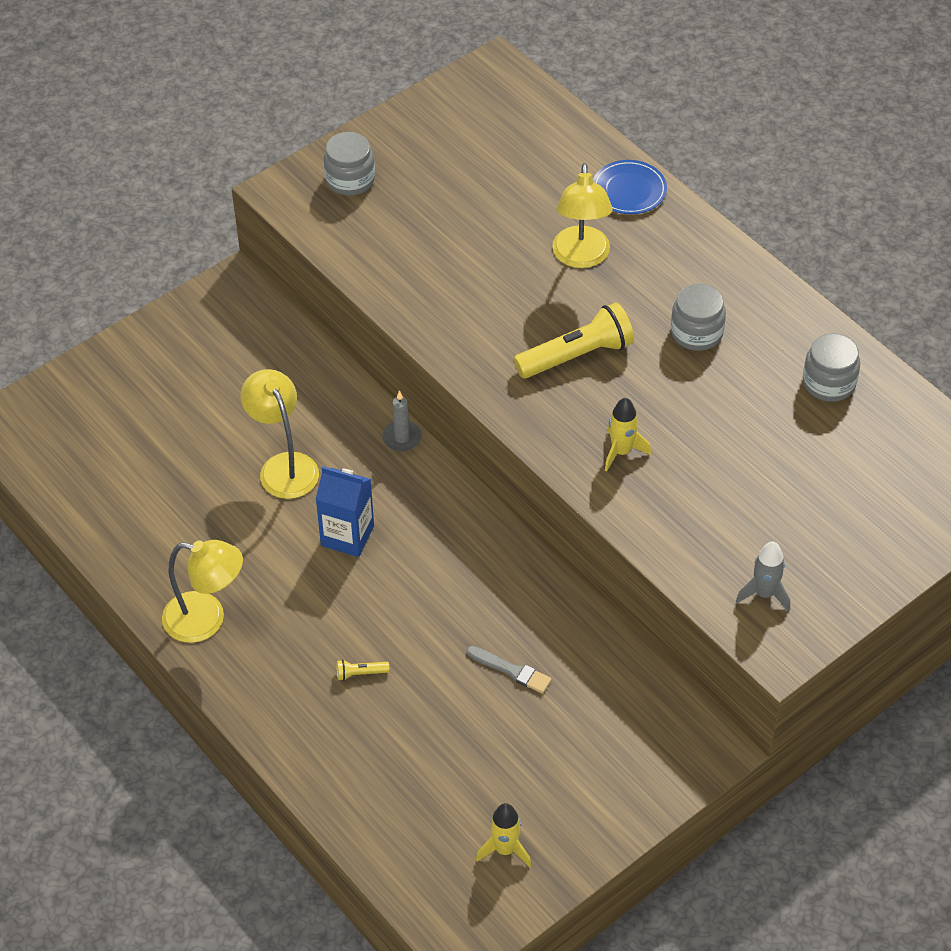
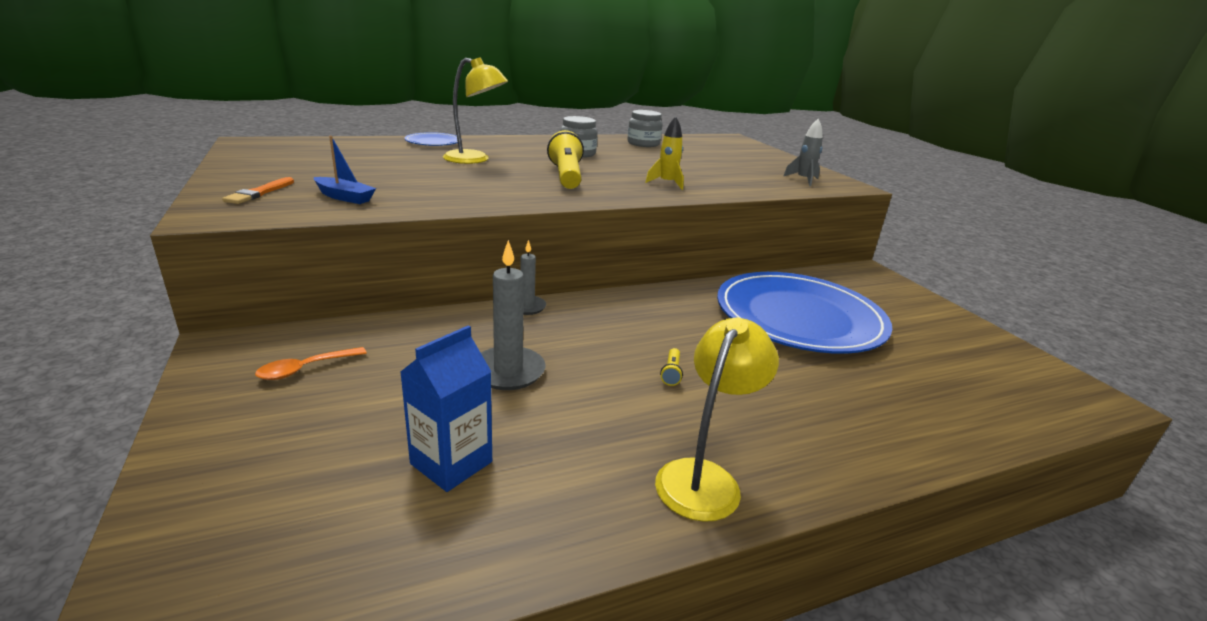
camera: 75 degrees left, 25 degrees down
yellow lamp [241,369,319,499] -> grey candle [481,240,545,390]
blue carton [316,466,374,557] -> blue carton moved to [400,325,492,492]
grey jar [324,132,375,196] -> orange brush [222,177,294,204]
yellow flashlight [337,660,389,681] -> yellow flashlight moved to [660,348,683,386]
grey brush [466,646,552,694] -> blue plate [717,272,892,354]
yellow rocket [476,803,531,868] -> none
none -> orange spoon [255,347,367,380]
none -> blue boat [314,136,376,204]

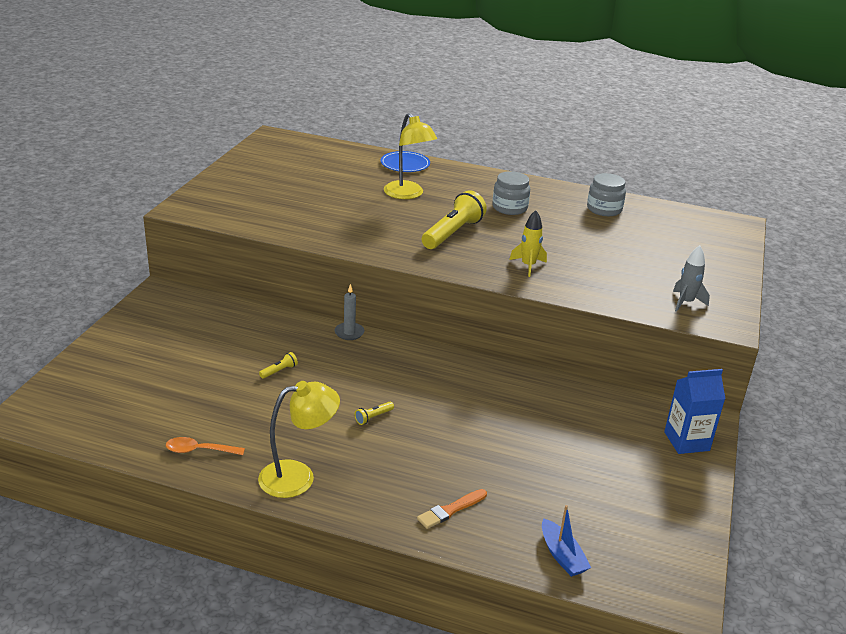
camera: 40 degrees right, 5 degrees up
orange brush [222,177,294,204] -> orange brush moved to [417,489,487,529]
orange spoon [255,347,367,380] -> orange spoon moved to [166,437,245,455]
blue boat [314,136,376,204] -> blue boat moved to [542,505,591,577]
blue carton [400,325,492,492] -> blue carton moved to [664,369,725,454]
grey candle [481,240,545,390] -> yellow flashlight [259,352,298,379]
blue plate [717,272,892,354] -> none

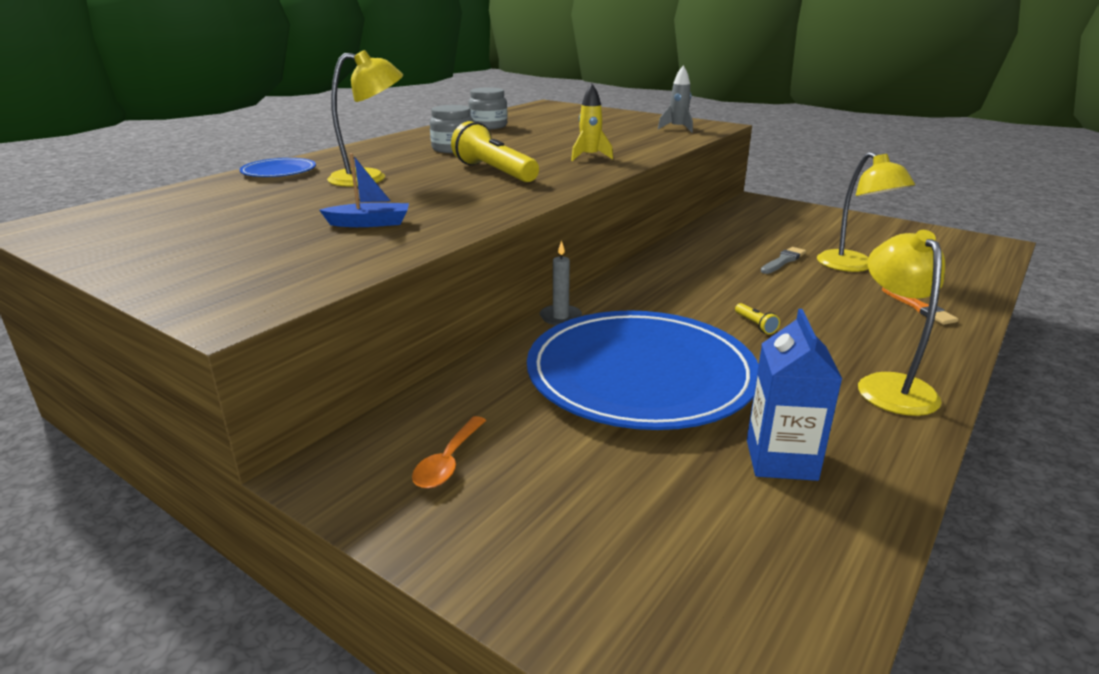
camera: 70 degrees left, 5 degrees down
orange spoon [166,437,245,455] -> orange spoon moved to [412,416,486,488]
yellow flashlight [259,352,298,379] -> blue plate [527,311,759,430]
blue boat [542,505,591,577] -> blue boat moved to [319,153,409,227]
blue carton [664,369,725,454] -> blue carton moved to [747,309,842,481]
none -> grey brush [761,247,806,274]
none -> yellow lamp [817,152,915,272]

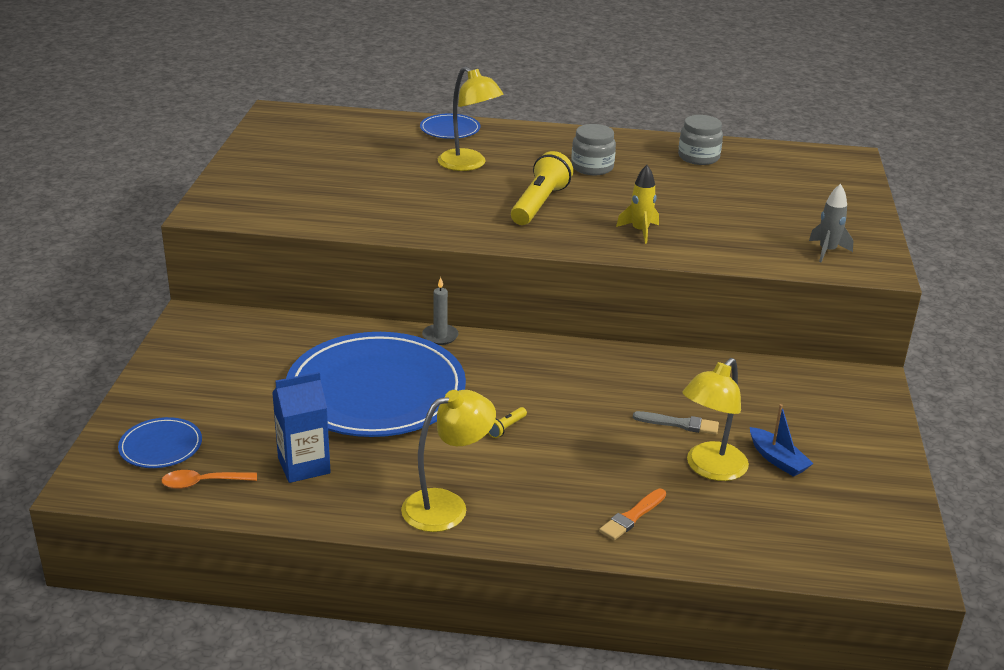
camera: 60 degrees right, 5 degrees up
blue boat [319,153,409,227] -> blue boat moved to [750,404,814,477]
orange spoon [412,416,486,488] -> orange spoon moved to [161,470,257,489]
none -> blue plate [118,417,202,468]

